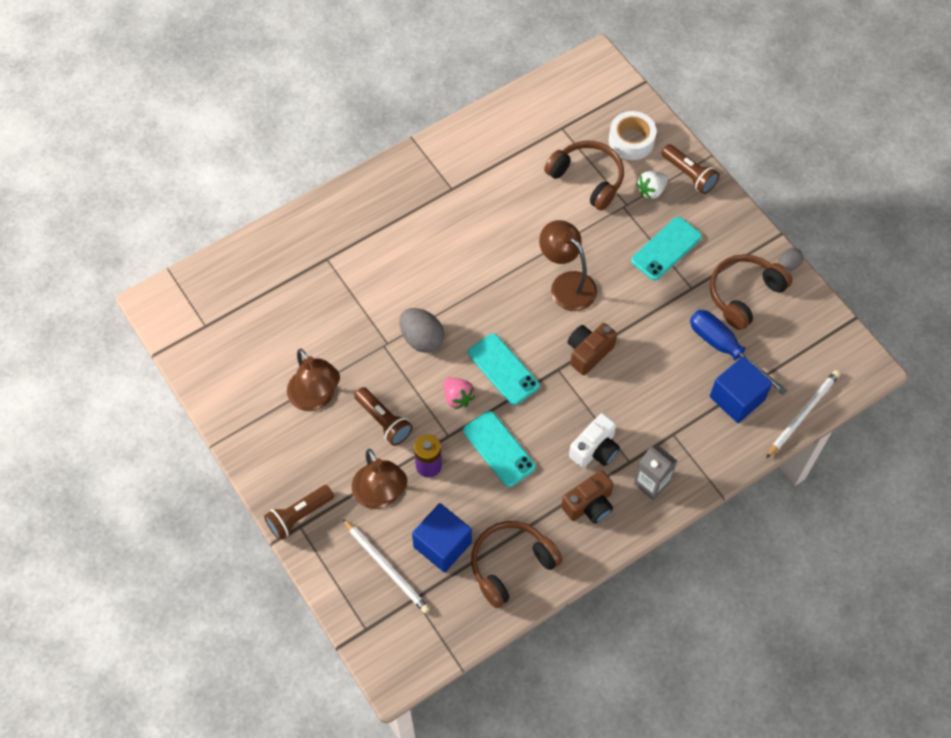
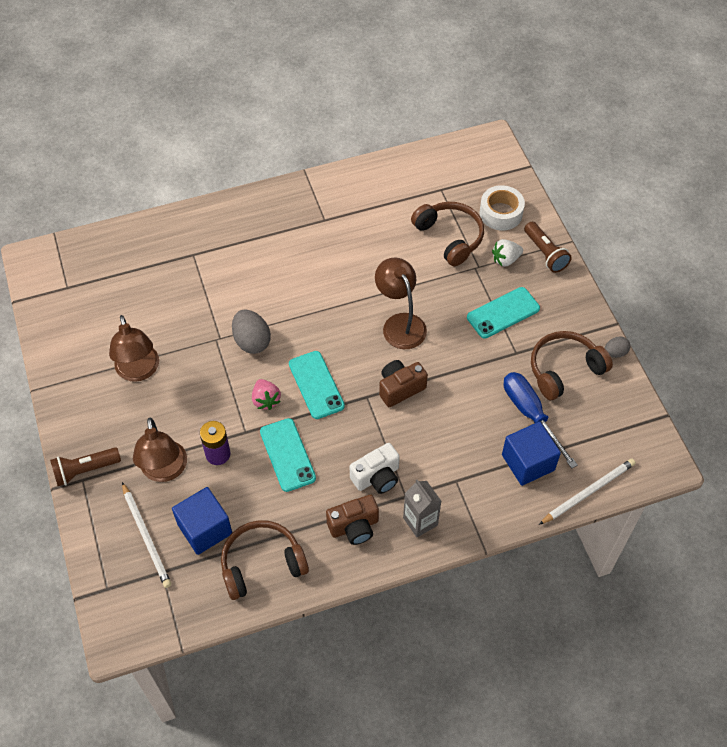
camera: 15 degrees right, 5 degrees down
brown flashlight [354,387,413,446] -> none

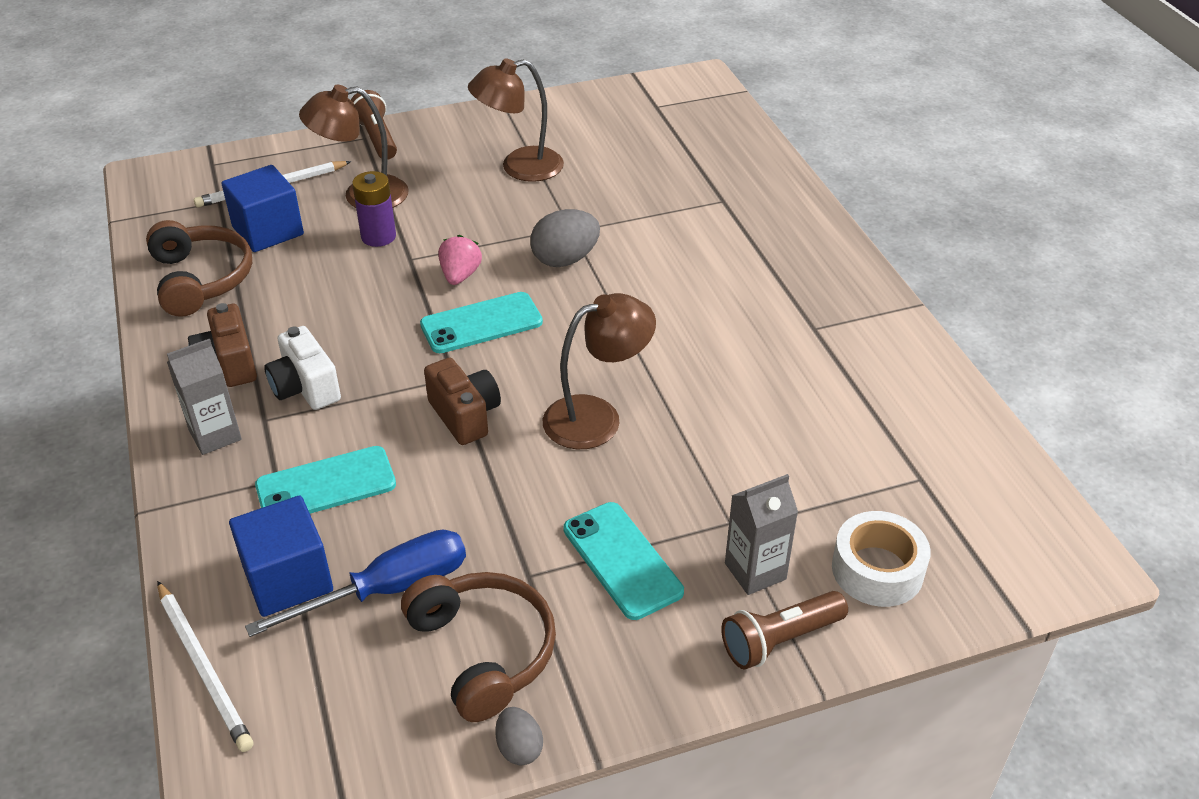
camera: 90 degrees right, 15 degrees down
pink strawberry [252,379,281,410] -> pink strawberry turned 120 degrees clockwise [439,235,482,285]
turquoise phone [260,418,316,492] -> turquoise phone moved to [255,446,396,514]
brown headphones [411,202,484,266] -> none
white strawberry [492,239,523,267] -> grey carton [725,474,798,595]

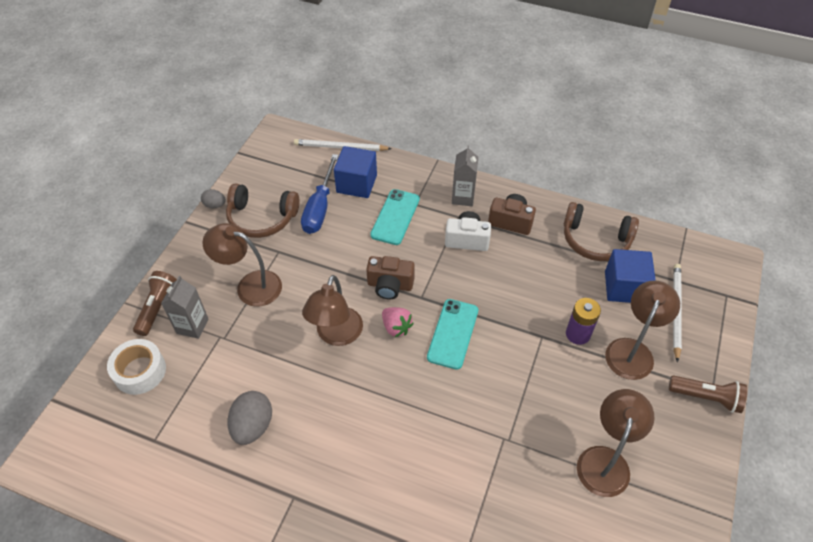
camera: 130 degrees right, 10 degrees up
pink strawberry [439,235,482,285] -> pink strawberry moved to [382,307,414,337]
grey egg [530,209,600,267] -> grey egg moved to [227,391,272,445]
turquoise phone [563,502,684,620] -> brown lamp [202,223,282,307]

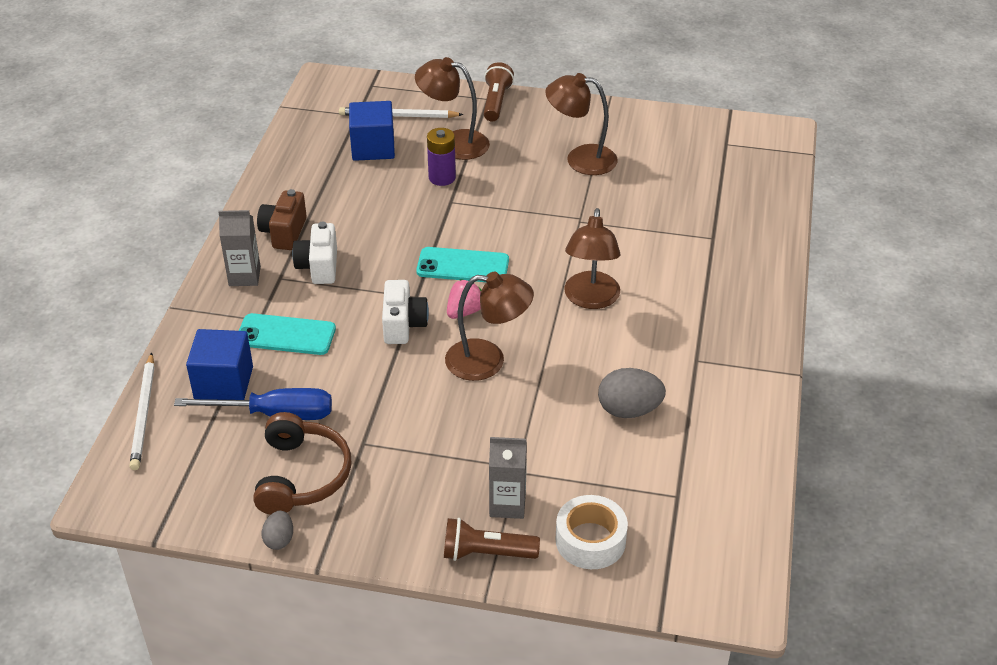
camera: 100 degrees left, 10 degrees down
brown lamp [202,223,282,307] -> brown lamp moved to [565,208,621,309]
brown camera [366,256,415,300] -> white camera [382,280,429,344]
brown headphones [564,202,639,261] -> none

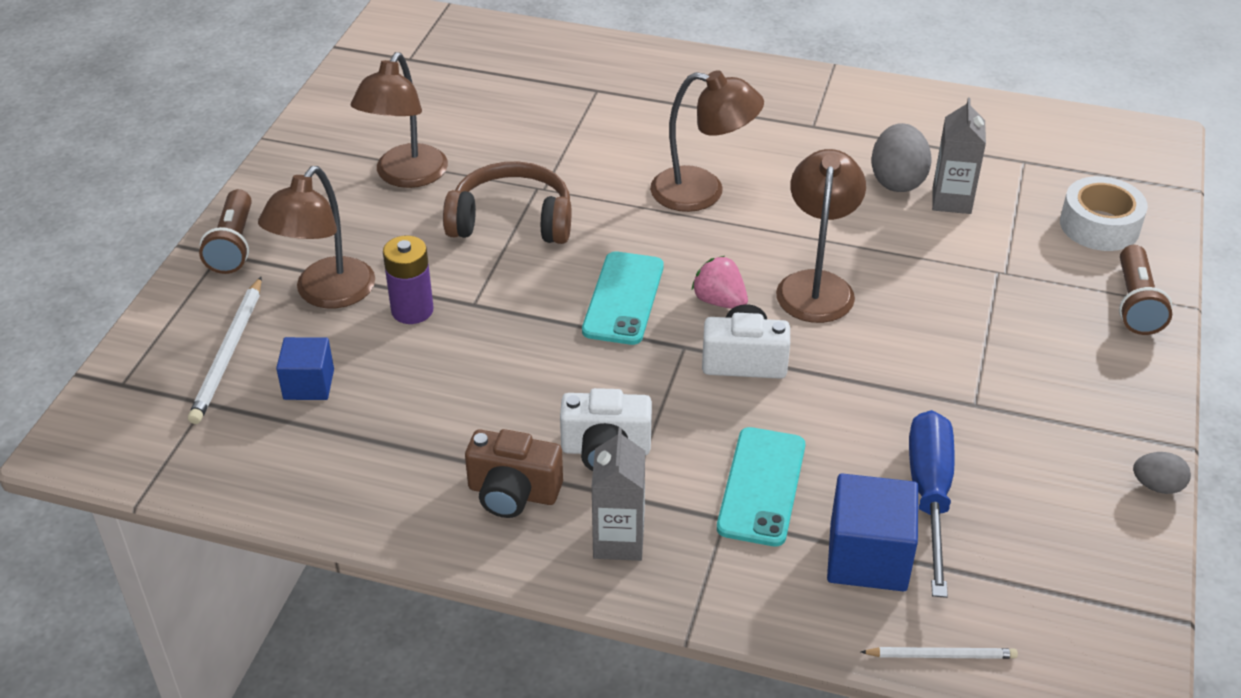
camera: 85 degrees left, 0 degrees up
white pencil [129,352,155,470] -> white pencil [861,647,1018,659], size x0.61
brown headphones [253,412,352,515] -> brown headphones moved to [443,162,571,244]
blue cube [349,101,395,161] -> blue cube [276,337,334,400], size x0.64
brown flashlight [484,62,514,121] -> brown flashlight turned 105 degrees counterclockwise [199,189,252,274]
grey carton [489,437,527,519] -> grey carton moved to [932,98,986,214]

